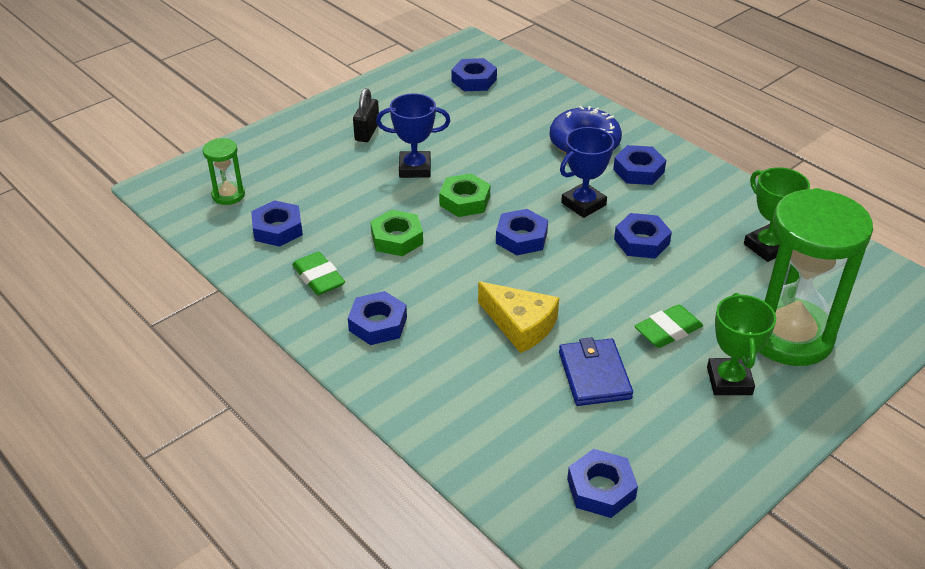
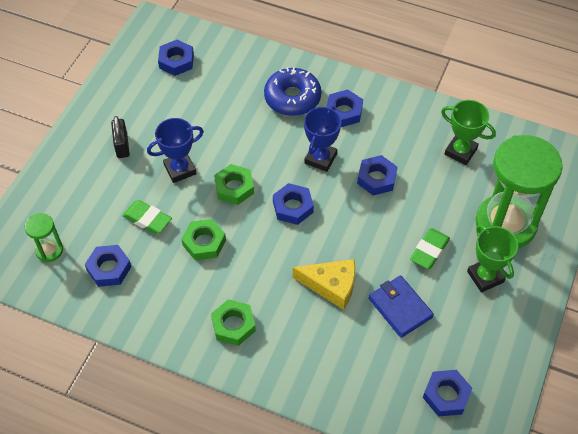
camera: 25 degrees left, 15 degrees up
green eraser [292,252,345,295] -> green eraser moved to [122,200,172,234]
blue nut [348,291,407,345] -> green nut [211,299,256,346]

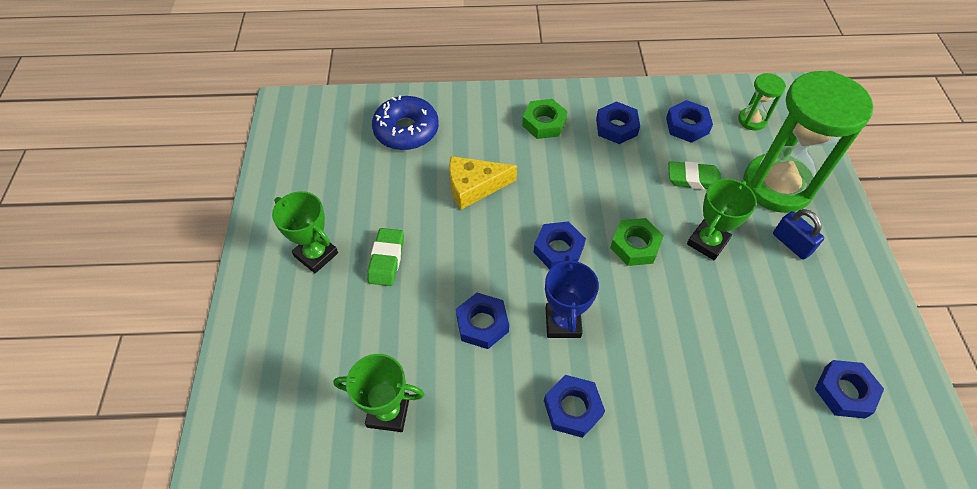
camera: 155 degrees right, 0 degrees up
black padlock [111,116,130,158] -> blue padlock [773,209,824,260]
blue trophy [147,118,204,183] -> green trophy [687,179,757,260]
green nut [181,219,226,260] -> none
blue donut [264,67,321,116] -> blue donut moved to [372,95,439,150]
blue wallet [369,275,434,338] -> none
blue nut [423,370,472,417] -> blue nut moved to [596,101,640,144]
green hourglass [476,135,563,248] -> green hourglass moved to [743,71,873,213]

